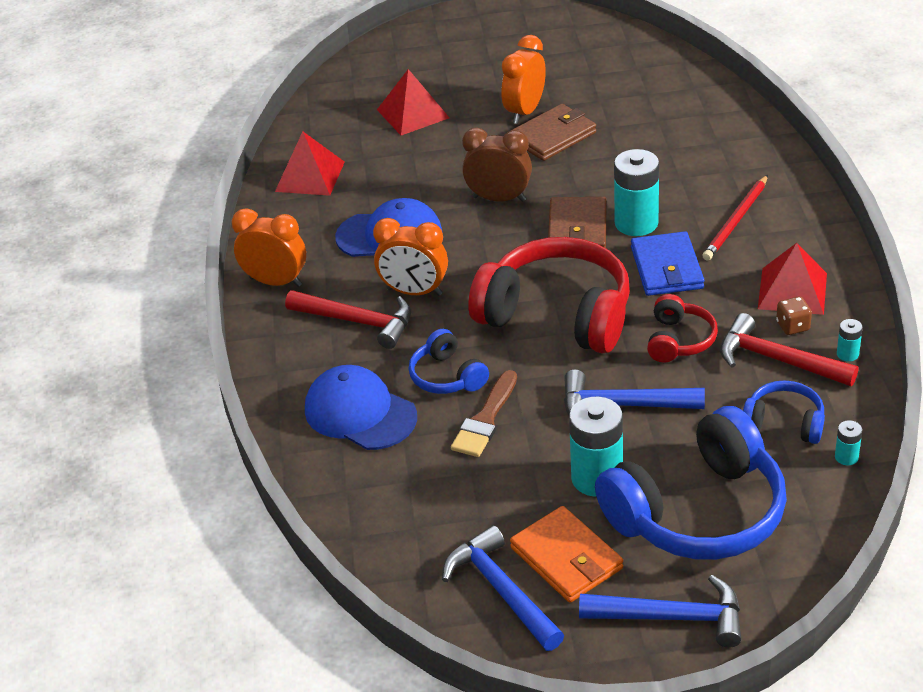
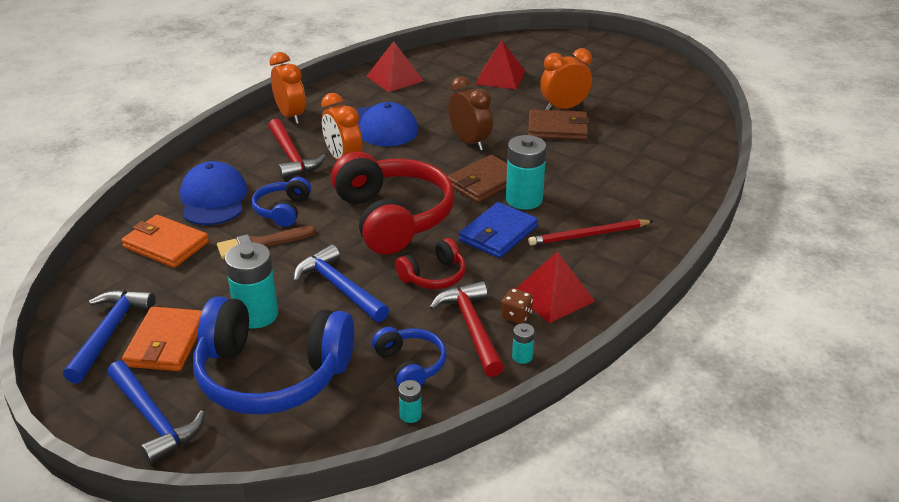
camera: 40 degrees right, 5 degrees down
none -> orange wallet [121,215,209,268]

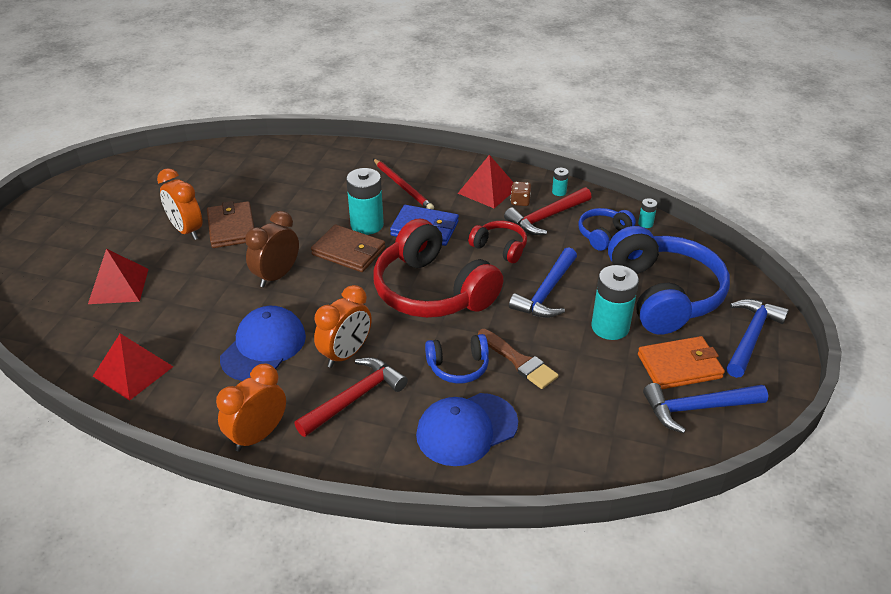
camera: 110 degrees left, 5 degrees up
orange wallet [121,215,209,268] -> none
red headphones [331,151,454,255] -> red headphones turned 90 degrees counterclockwise [373,219,503,318]

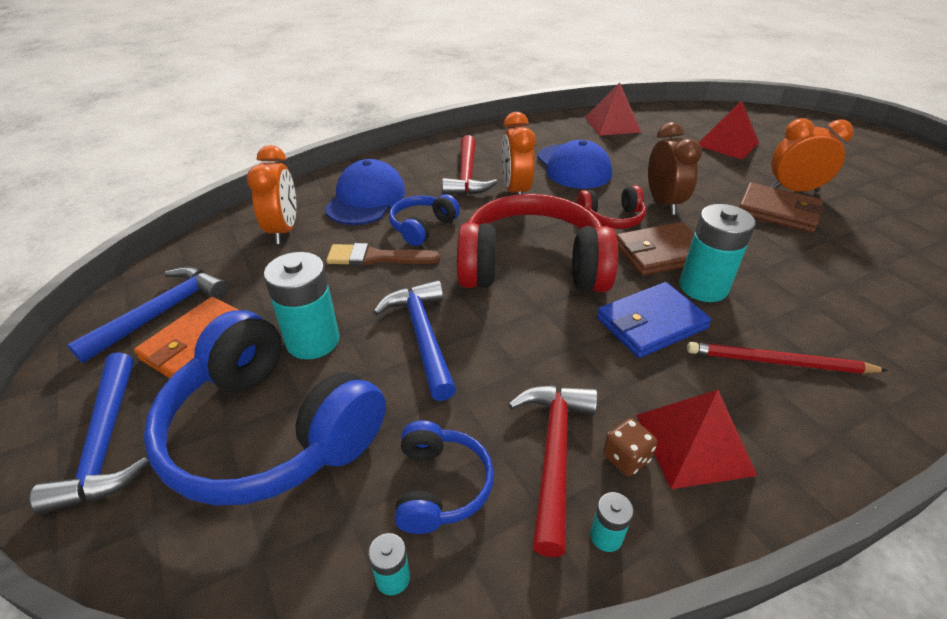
camera: 135 degrees right, 0 degrees up
orange clock [216,364,286,452] -> orange clock moved to [247,145,296,244]
red headphones [468,221,527,263] -> red headphones moved to [577,185,646,229]

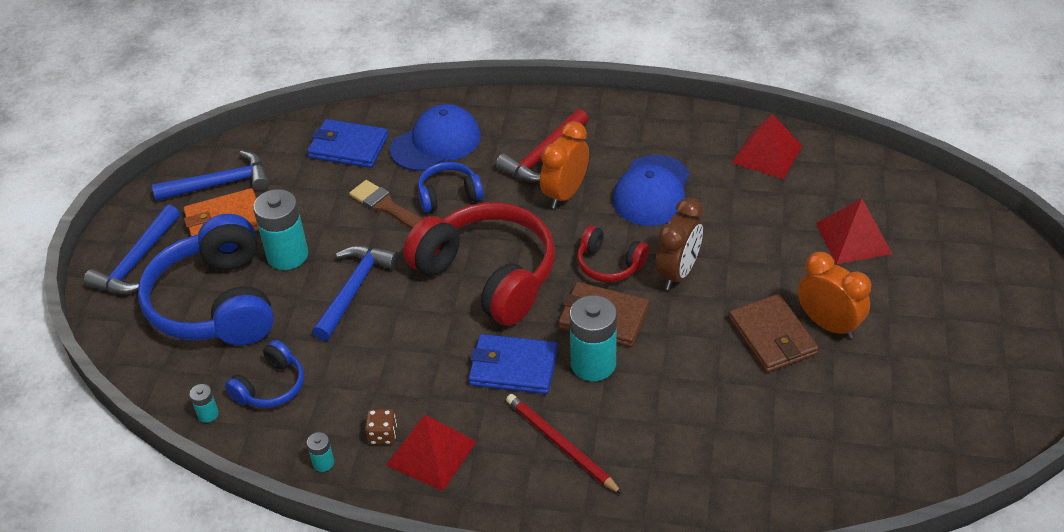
camera: 40 degrees right, 5 degrees up
orange clock [247,145,296,244] -> blue wallet [307,119,388,168]
red hammer [508,386,598,557] -> none

